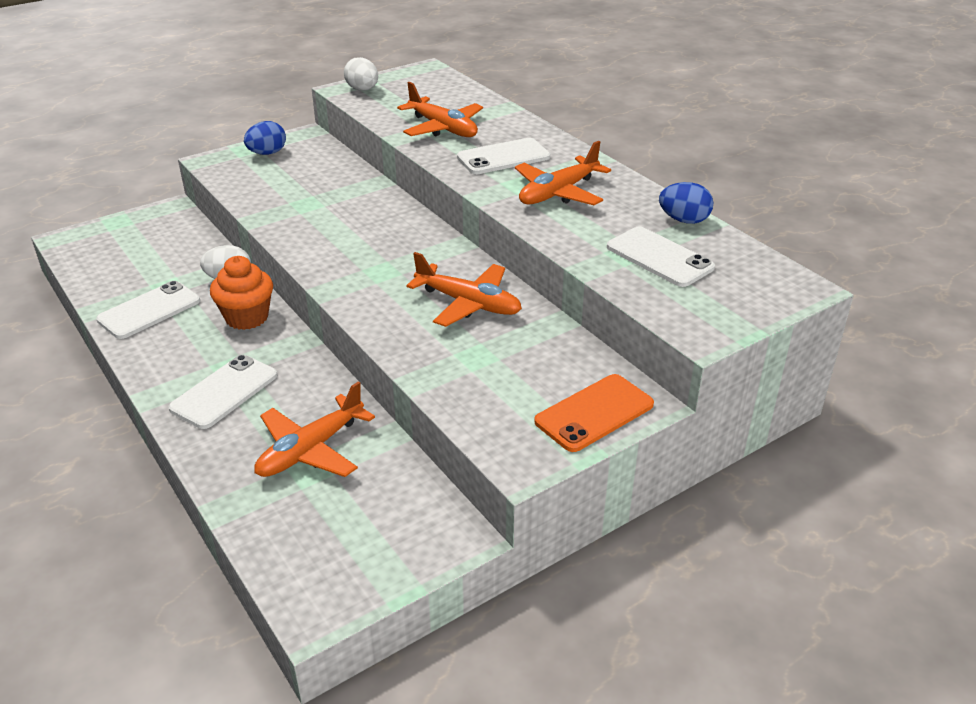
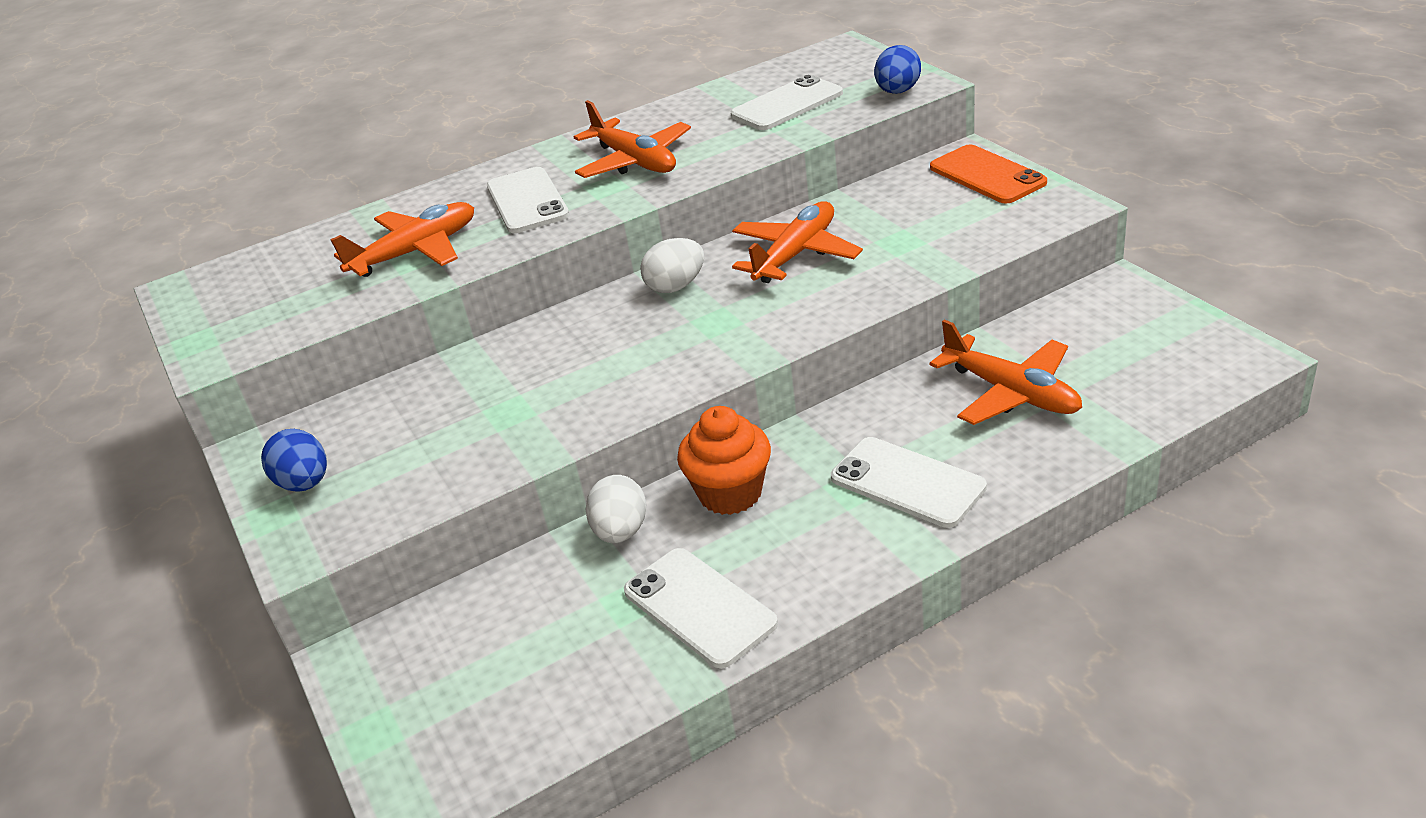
camera: 80 degrees left, 0 degrees up
white egg [344,57,378,91] -> white egg moved to [640,238,704,293]
blue egg [659,182,714,224] -> blue egg moved to [874,45,921,94]

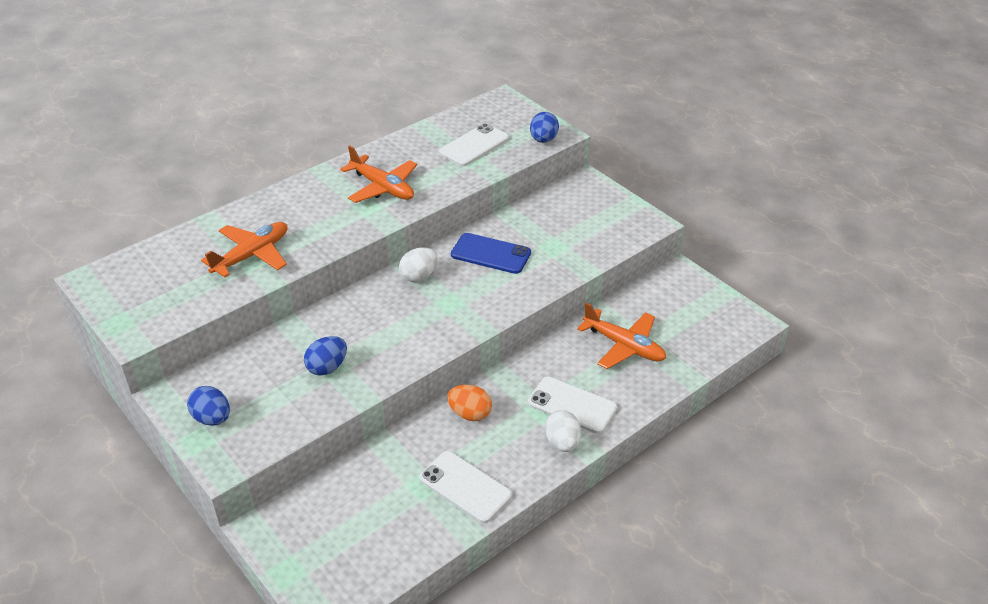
camera: 15 degrees left, 5 degrees up
white phone [487,167,569,233] -> none
white egg [586,475,646,543] -> white egg moved to [545,410,581,452]
orange cupcake [677,406,771,515] -> orange egg [447,385,492,421]
orange plane [732,202,863,283] -> blue phone [451,233,531,274]
orange phone [930,144,1047,204] -> none
none -> blue egg [304,336,347,376]

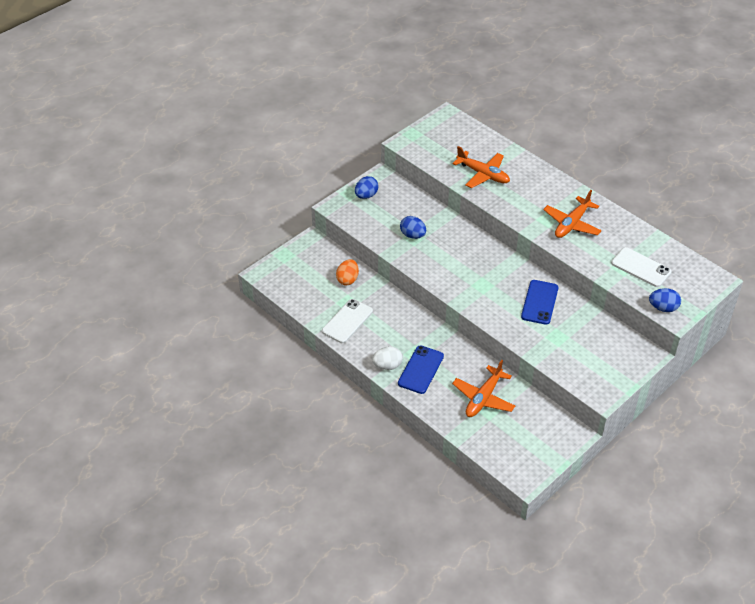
camera: 85 degrees right, 5 degrees up
white egg [399,247,438,282] -> none
orange egg [447,385,492,421] -> orange egg moved to [336,259,359,285]
white phone [528,377,617,434] -> blue phone [398,345,444,394]

